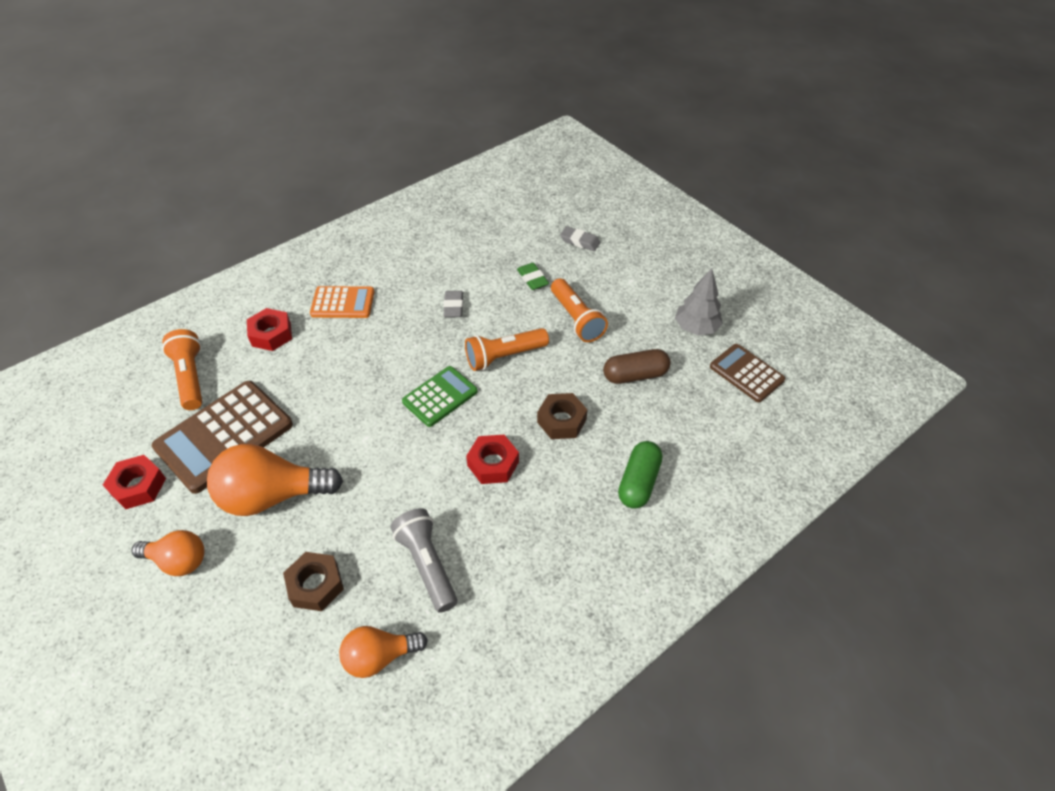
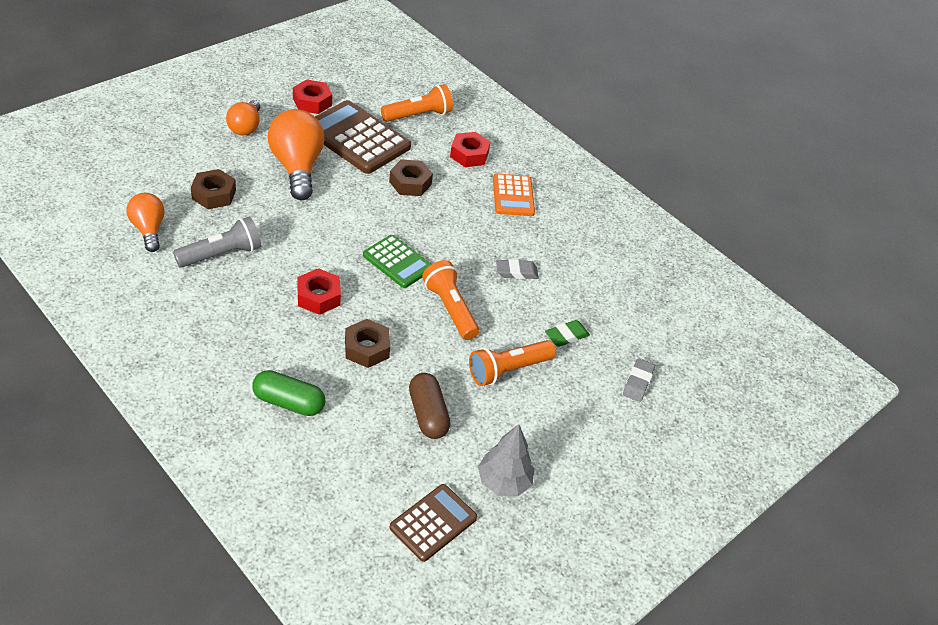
camera: 80 degrees right, 5 degrees down
none -> brown nut [389,160,433,196]

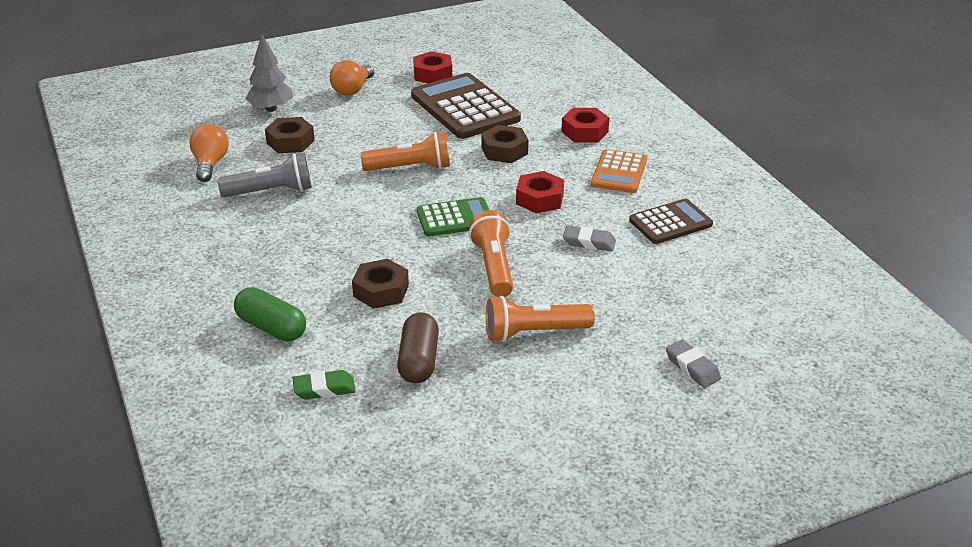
camera: 25 degrees right, 10 degrees down
orange light bulb [268,109,325,200] -> none
red nut [298,268,341,315] -> red nut moved to [516,171,564,214]
green calculator [363,235,432,288] -> green calculator turned 75 degrees counterclockwise [417,197,489,237]
orange flashlight [381,84,453,122] -> orange flashlight moved to [361,132,450,171]
brown calculator [389,484,477,562] -> brown calculator moved to [629,199,713,244]
grey tree [478,424,534,496] -> grey tree moved to [245,34,293,112]
green eraser [545,320,590,347] -> green eraser moved to [293,370,356,399]
grey eraser [623,358,655,402] -> grey eraser turned 75 degrees counterclockwise [666,340,721,388]

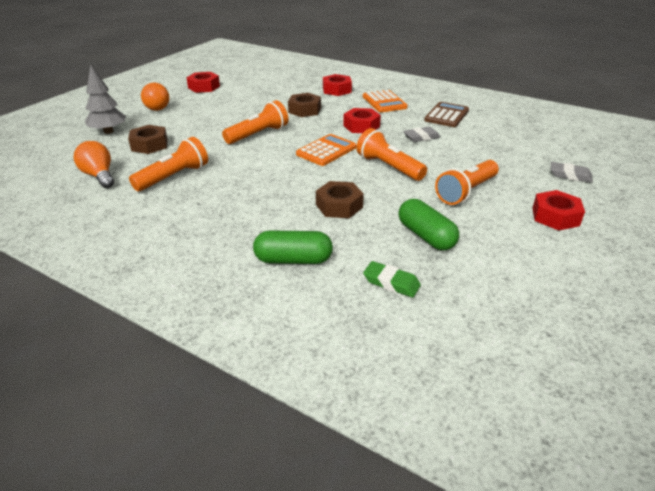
camera: 35 degrees left, 0 degrees up
grey flashlight [218,153,312,197] -> orange flashlight [129,137,208,191]
green eraser [293,370,356,399] -> green eraser turned 75 degrees clockwise [363,261,421,297]
brown capsule [397,312,439,383] -> green capsule [399,199,459,251]
brown calculator [411,73,521,139] -> none
green calculator [417,197,489,237] -> orange calculator [296,134,356,166]
none -> red nut [532,190,585,230]

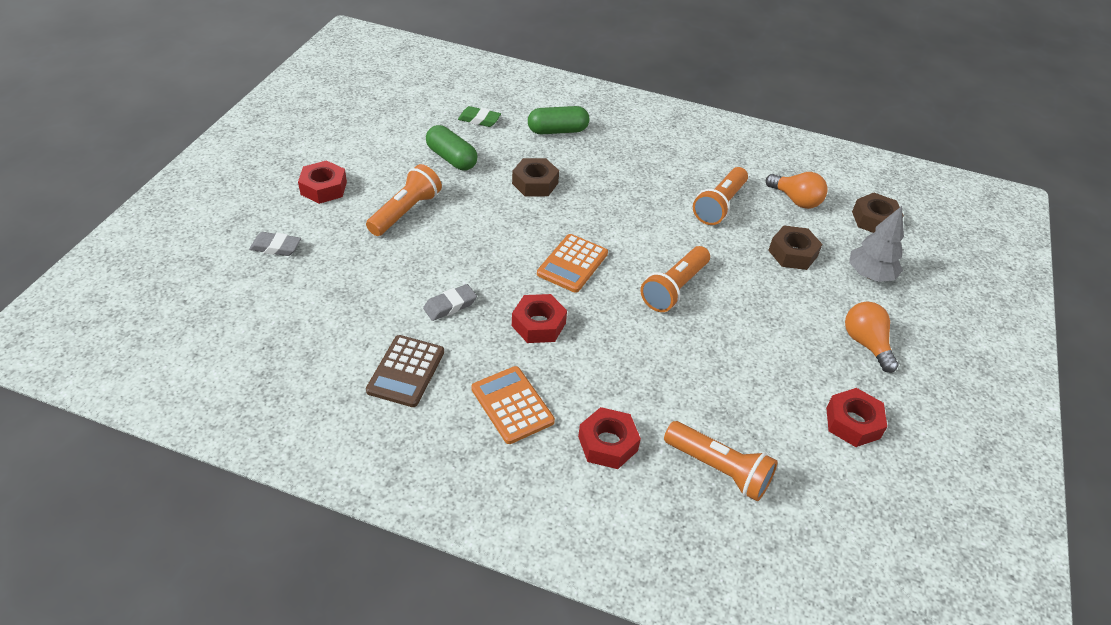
camera: 165 degrees right, 10 degrees up
brown nut [288,93,321,117] -> brown nut moved to [852,193,904,233]
orange flashlight [356,128,427,181] -> orange flashlight moved to [664,421,778,501]

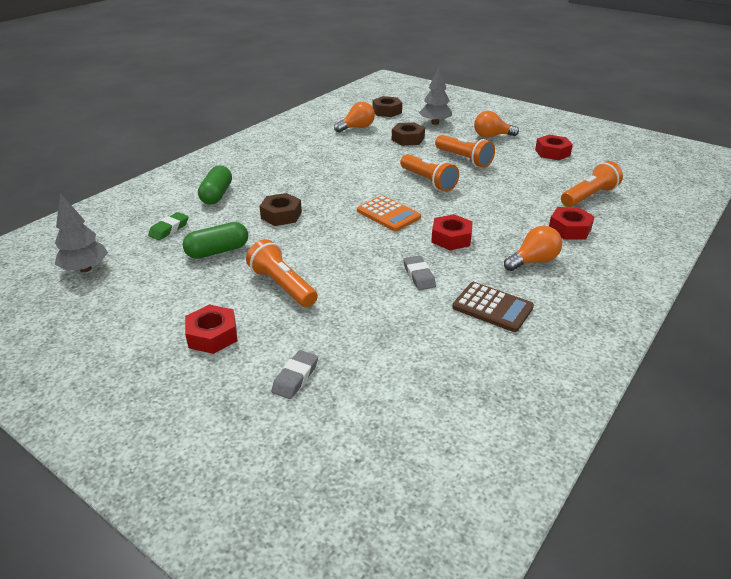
camera: 70 degrees left, 10 degrees down
orange calculator [471,366,555,444] -> orange light bulb [504,226,562,271]
orange flashlight [693,167,748,225] -> orange flashlight moved to [435,135,495,168]
none -> grey tree [55,193,108,272]

